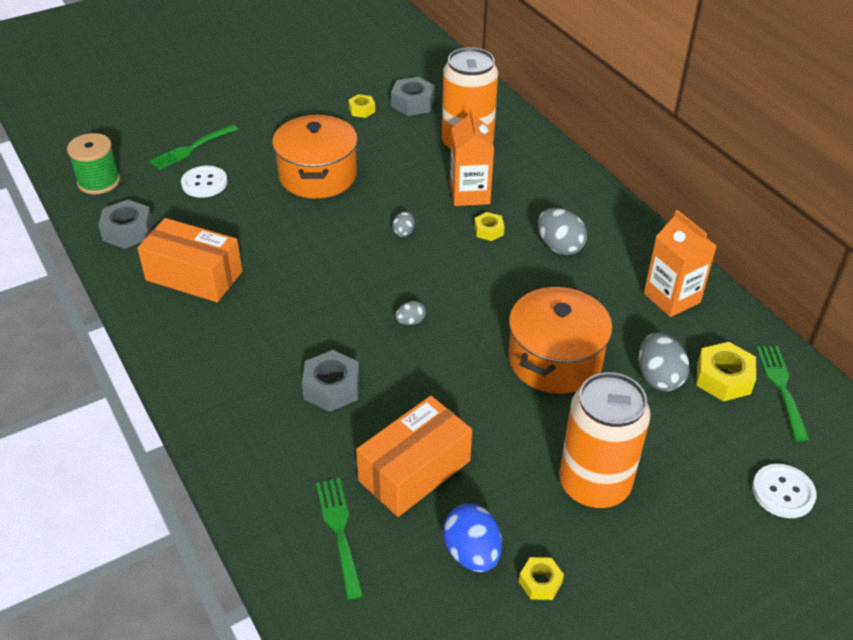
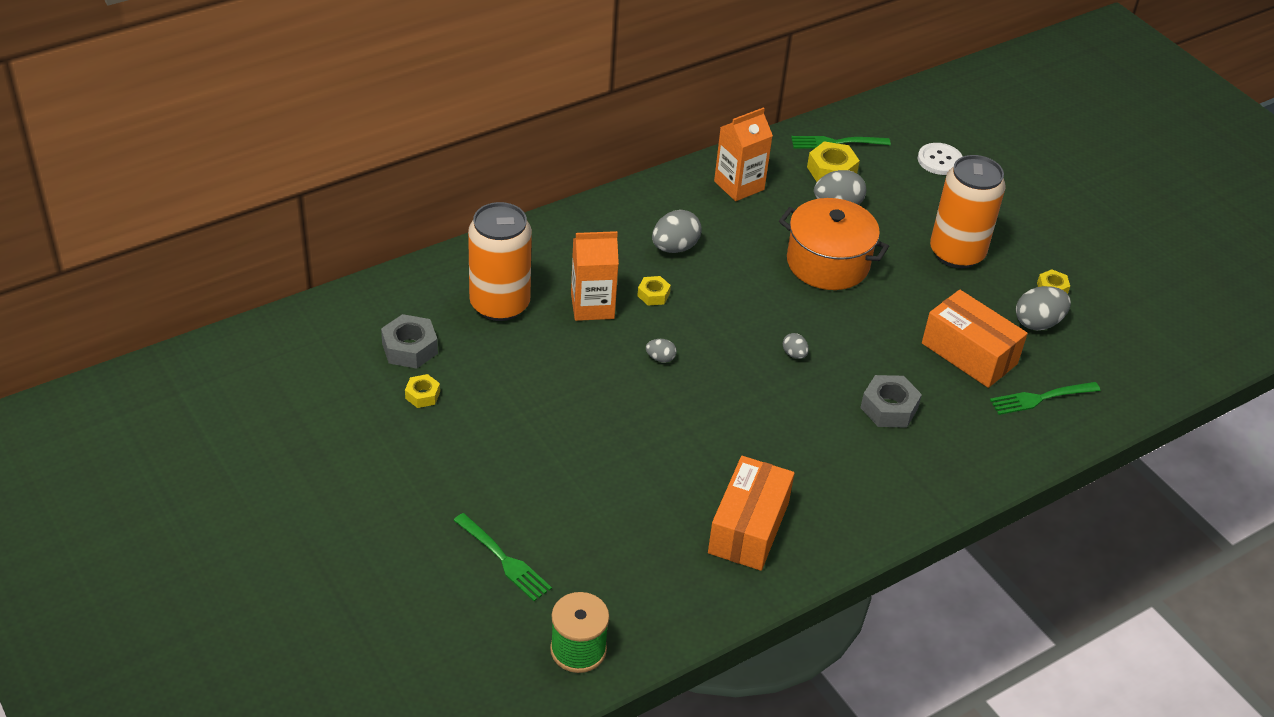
camera: 95 degrees left, 0 degrees up
grey nut [98,200,153,249] -> none
white button [181,165,228,198] -> none
orange pot [272,115,358,199] -> none
blue egg [443,504,502,572] -> grey egg [1016,286,1071,330]

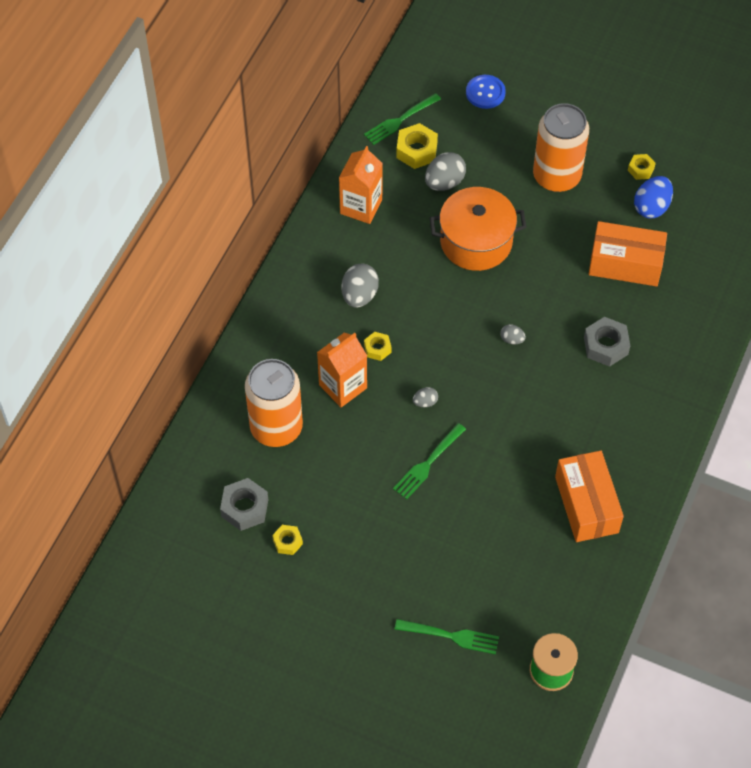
camera: 30 degrees left, 15 degrees up
white button [918,143,963,175] -> blue button [466,75,506,109]
green fork [990,382,1100,415] -> green fork moved to [393,423,466,499]
grey egg [1016,286,1071,330] -> blue egg [634,176,673,218]

